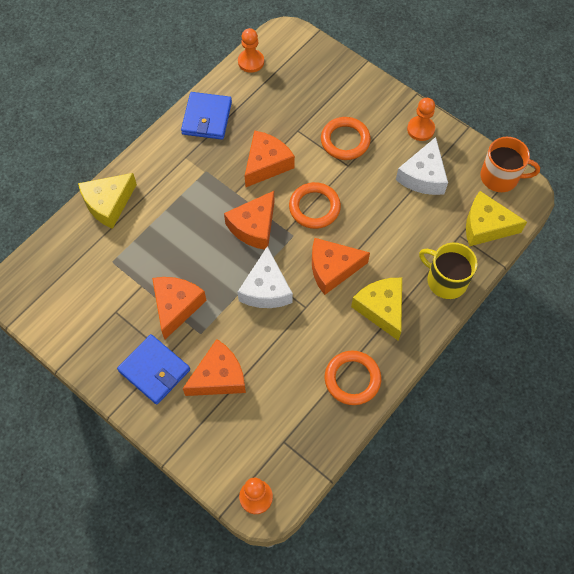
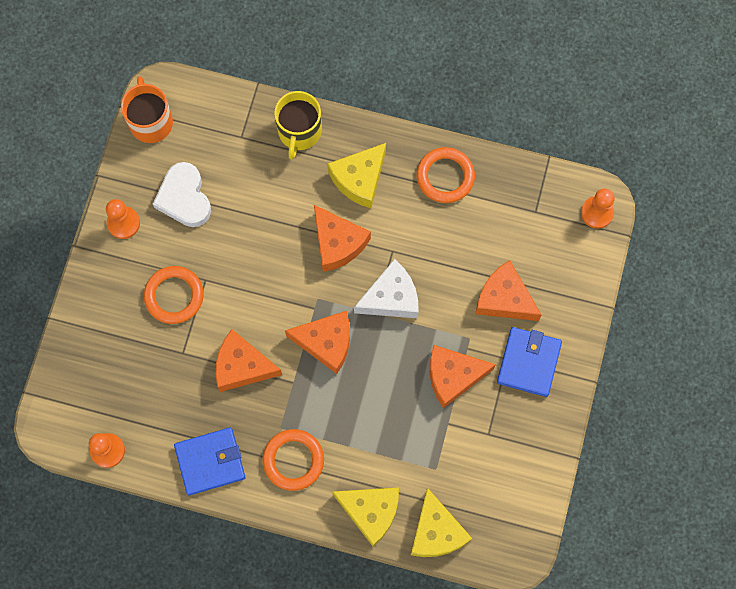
camera: 115 degrees left, 10 degrees up
orange ring [289,182,341,229] -> orange ring moved to [262,429,324,491]
white cheese [396,137,448,195] -> white heart [153,162,211,227]
yellow cheese [466,191,527,246] -> yellow cheese moved to [411,488,472,557]

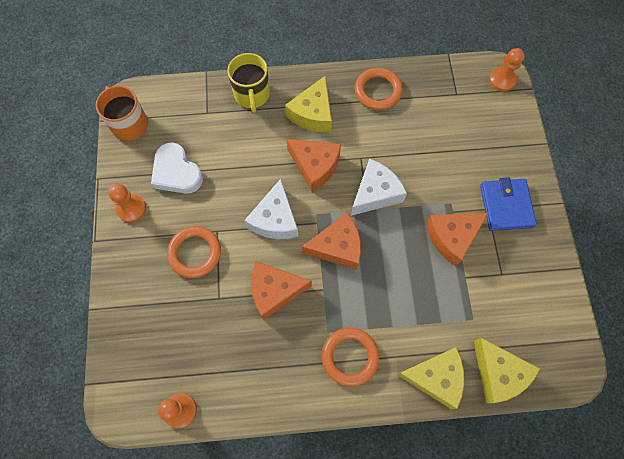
camera: 20 degrees left, 5 degrees down
blue wallet [174,427,246,495] -> none
orange cheese [475,260,541,321] -> none
none -> white cheese [244,179,298,239]

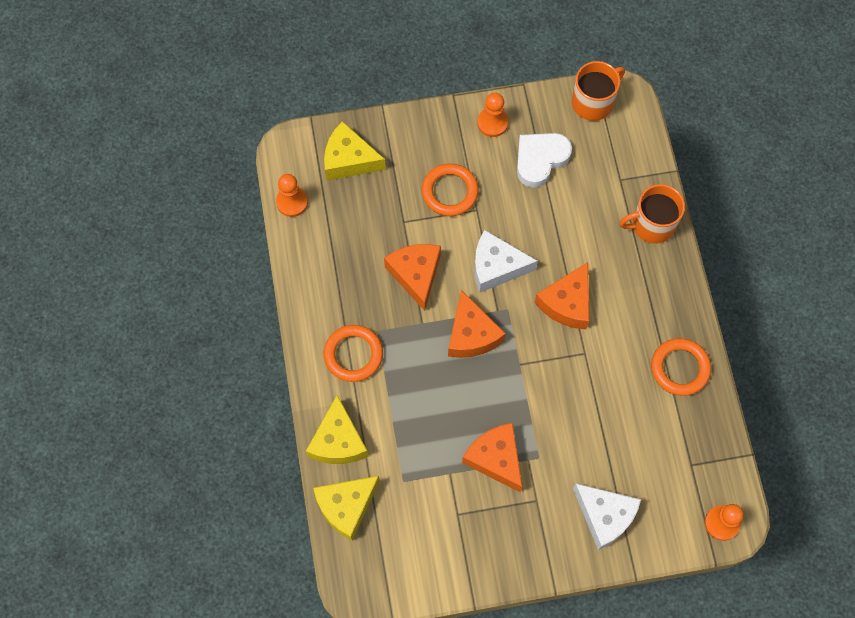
camera: 85 degrees right, 0 degrees up
yellow mug [227,53,270,113] -> orange mug [620,184,685,244]
yellow cheese [285,76,332,132] -> yellow cheese moved to [324,121,386,180]
white cheese [351,159,407,216] -> white cheese moved to [573,484,641,550]
blue wallet [480,177,537,231] -> none

